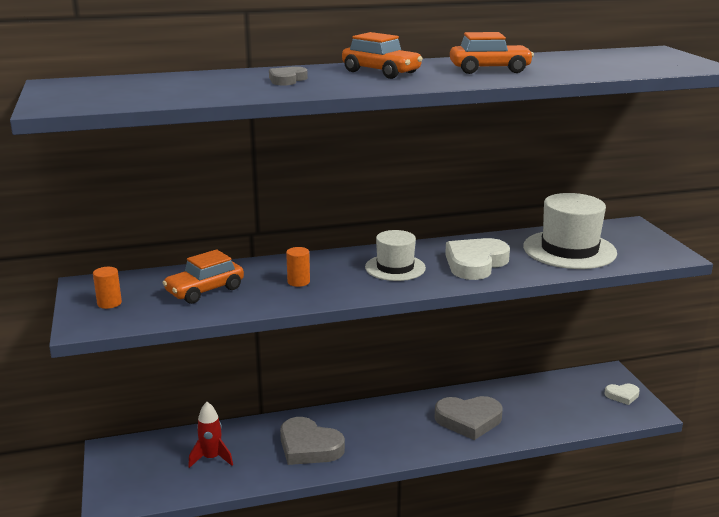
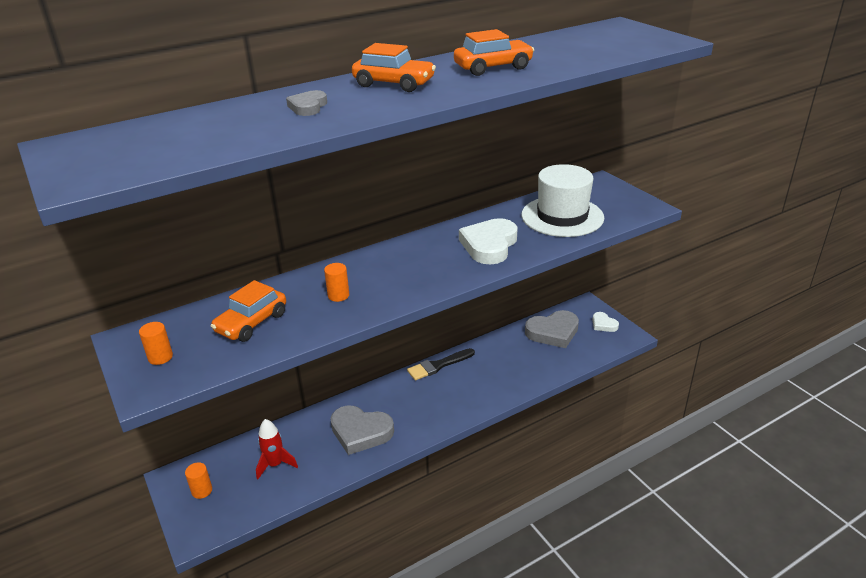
camera: 15 degrees left, 10 degrees up
white hat [365,230,426,281] -> none
grey heart [434,396,503,440] -> grey heart moved to [525,310,579,348]
white heart [604,384,640,405] -> white heart turned 75 degrees clockwise [592,312,619,332]
none -> orange cylinder [185,462,212,499]
none -> black brush [407,348,475,380]

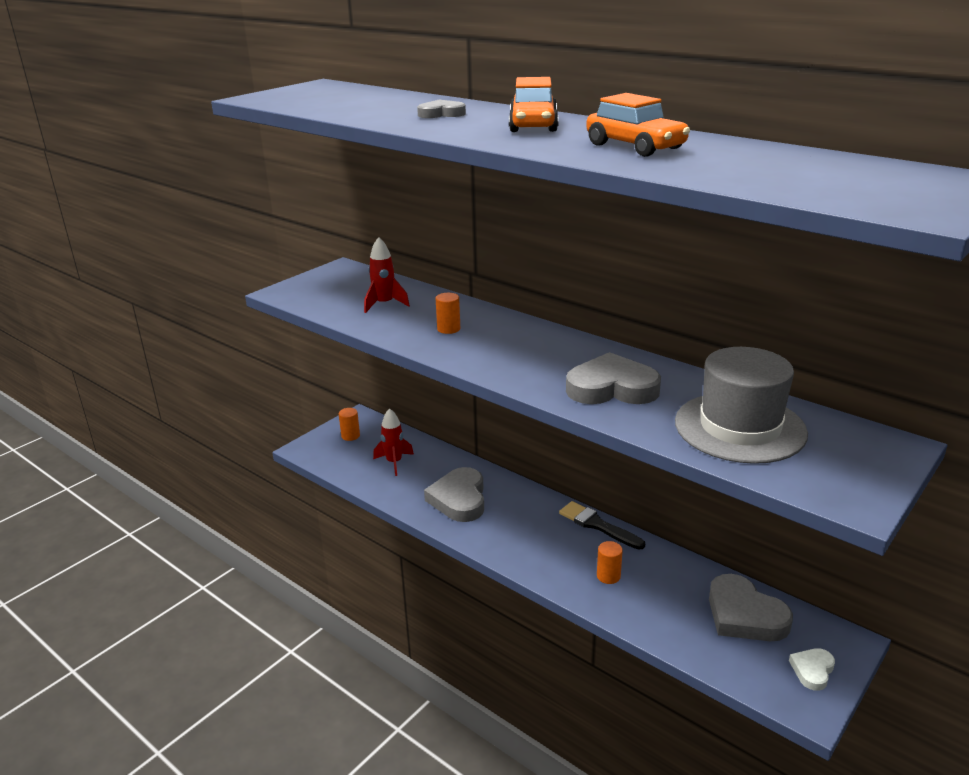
camera: 70 degrees right, 5 degrees down
orange cylinder [139,322,173,365] -> orange cylinder moved to [597,541,623,584]
orange car [211,280,286,342] -> red rocket [364,237,410,313]
white heart [459,218,518,264] -> grey heart [566,352,661,404]
white hat [521,164,604,237] -> grey hat [675,347,808,464]

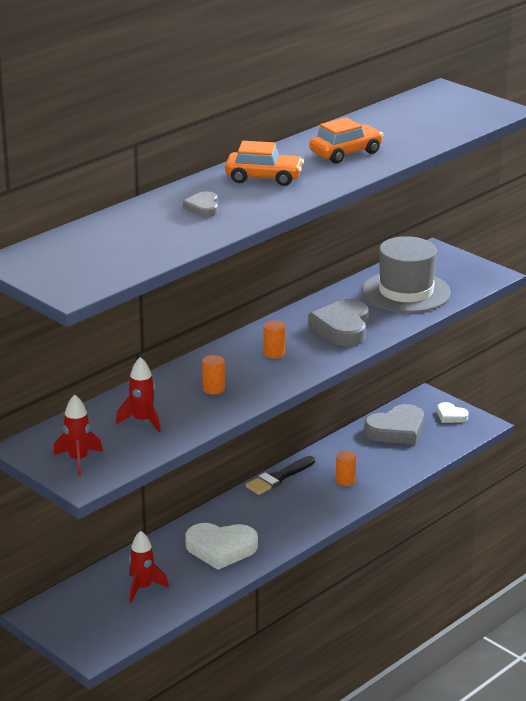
camera: 85 degrees left, 0 degrees up
orange cylinder [339,408,360,441] -> orange cylinder moved to [263,320,285,358]
grey heart [424,467,484,522] -> white heart [185,523,258,570]
none -> red rocket [53,394,103,476]

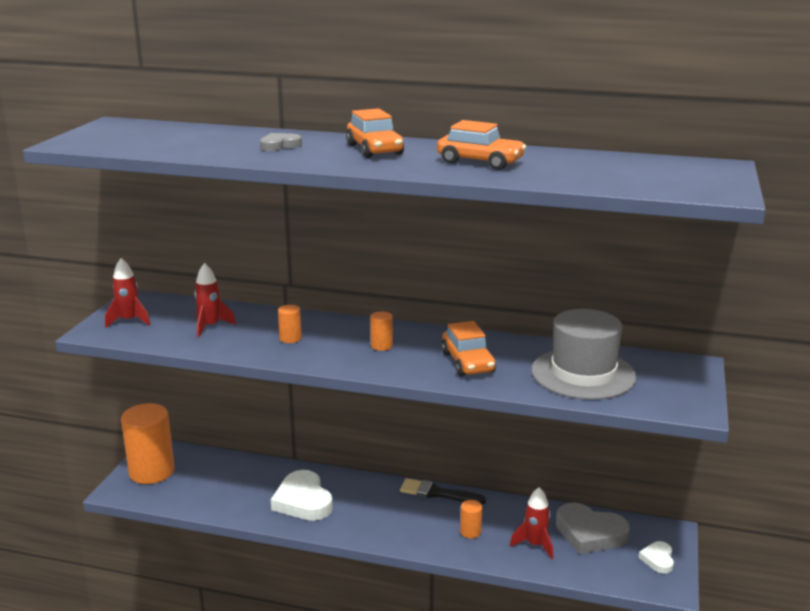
camera: 60 degrees right, 5 degrees down
red rocket [129,531,169,603] -> red rocket moved to [510,487,553,559]
grey heart [308,299,369,346] -> orange car [441,321,496,376]
none -> orange cylinder [121,403,175,484]

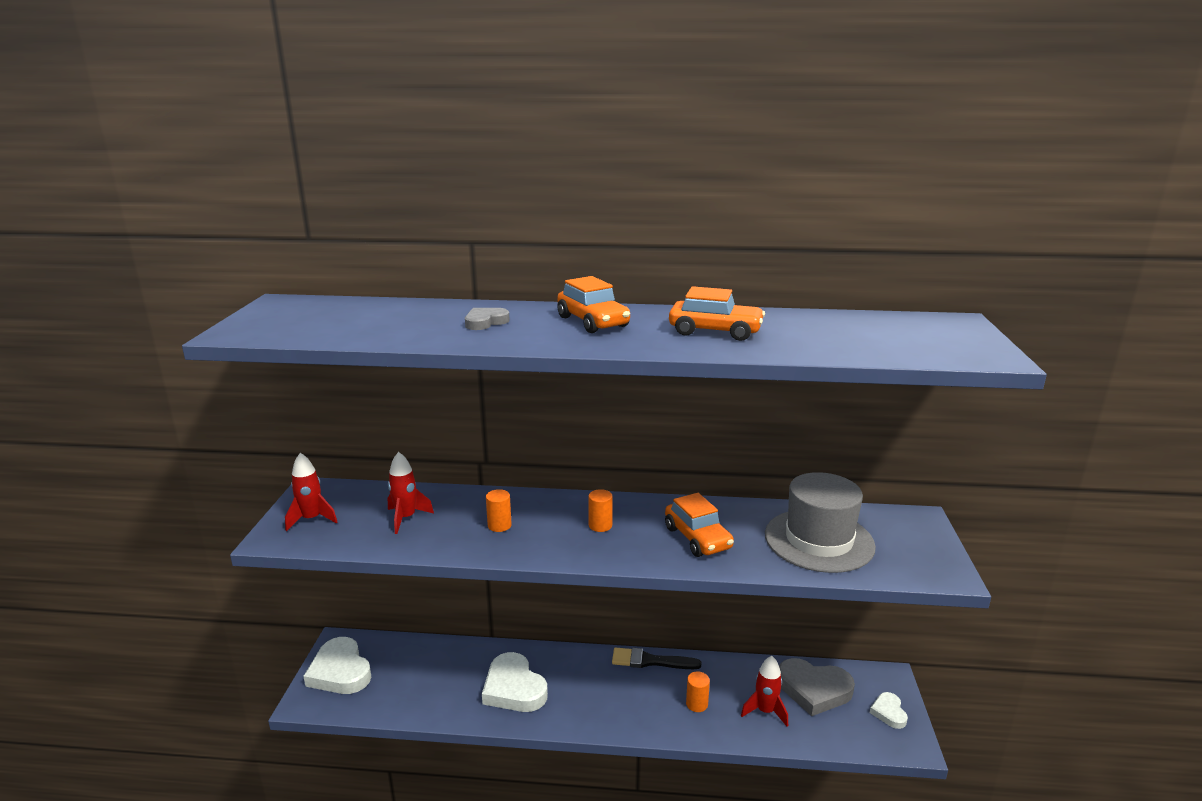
camera: 10 degrees left, 0 degrees up
orange cylinder [121,403,175,484] -> white heart [303,637,371,694]

